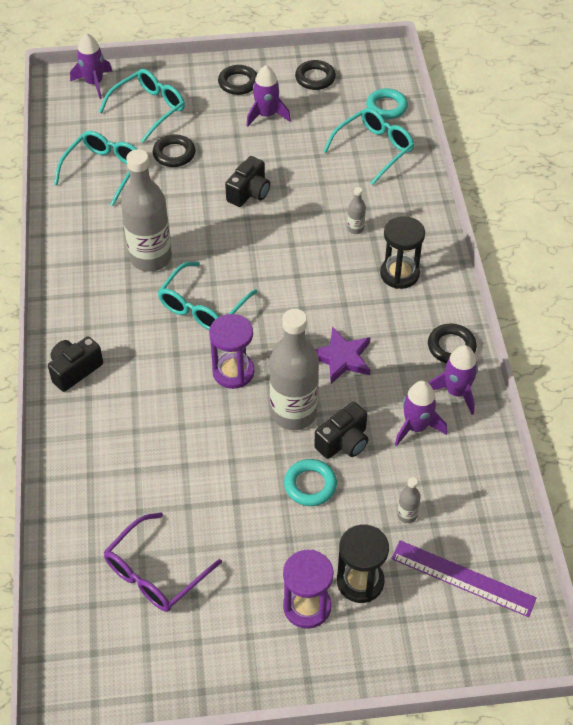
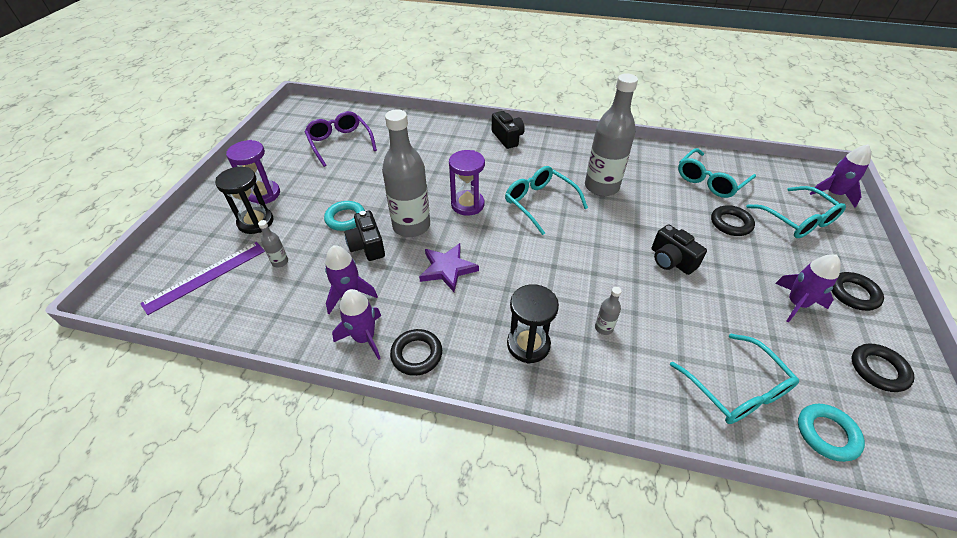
camera: 110 degrees right, 5 degrees down
turquoise glasses [54,131,137,206] -> turquoise glasses turned 90 degrees clockwise [678,148,756,198]

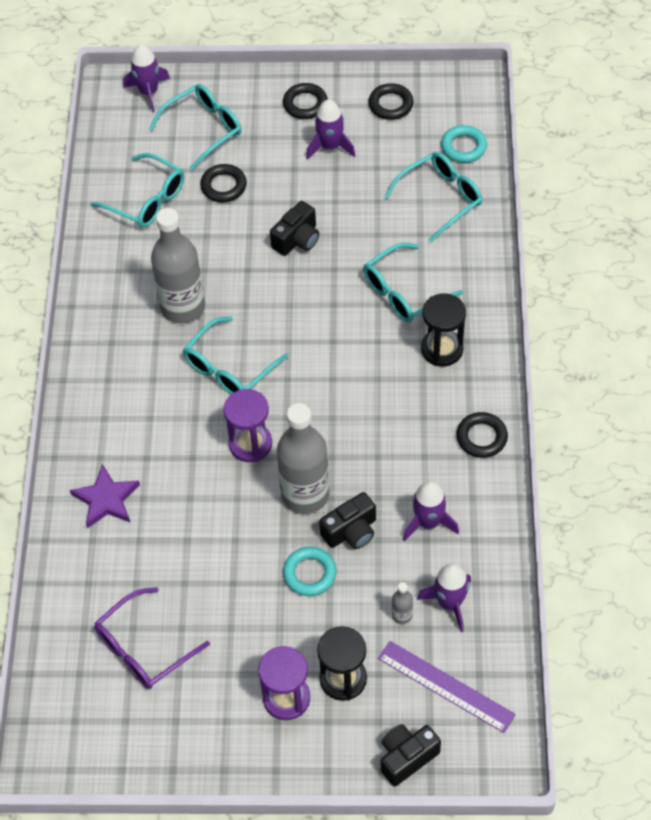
camera: 100 degrees left, 10 degrees up
purple rocket [332,289,381,360] -> purple rocket moved to [417,563,471,632]
purple star [419,243,479,292] -> purple star moved to [70,464,140,529]
black camera [492,111,525,149] -> black camera moved to [381,724,441,787]
grey bottle [595,287,622,335] -> turquoise glasses [363,243,463,323]

